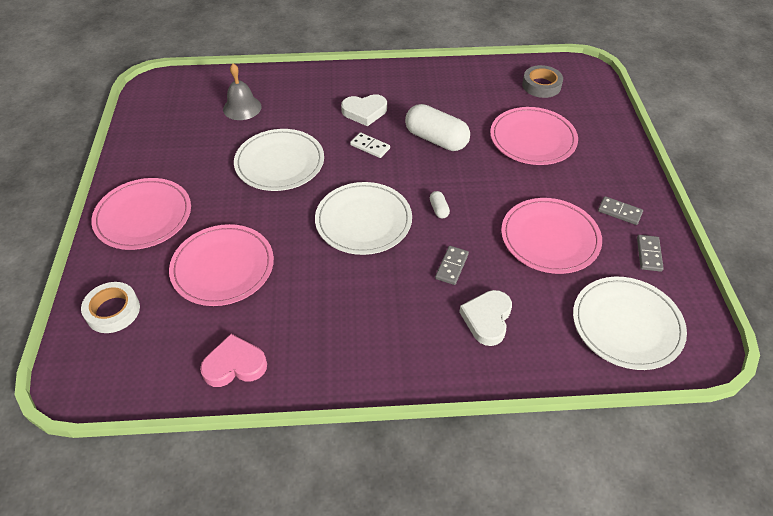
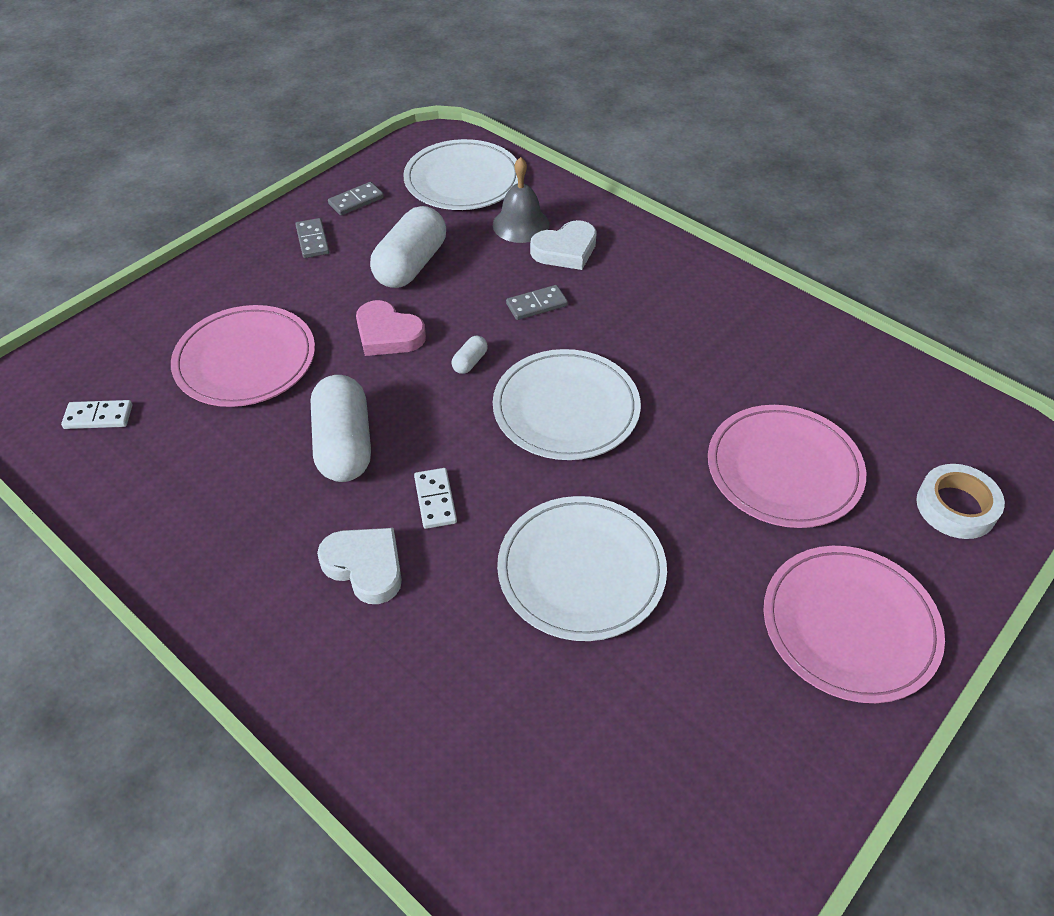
camera: 135 degrees left, 0 degrees up
pink heart [200,334,267,387] -> pink heart moved to [356,300,426,356]
grey bell [223,64,262,120] -> grey bell moved to [493,157,549,243]
pink plate [501,198,602,274] -> white capsule [370,206,446,288]
grey tape [522,65,563,98] -> white domino [61,400,132,429]

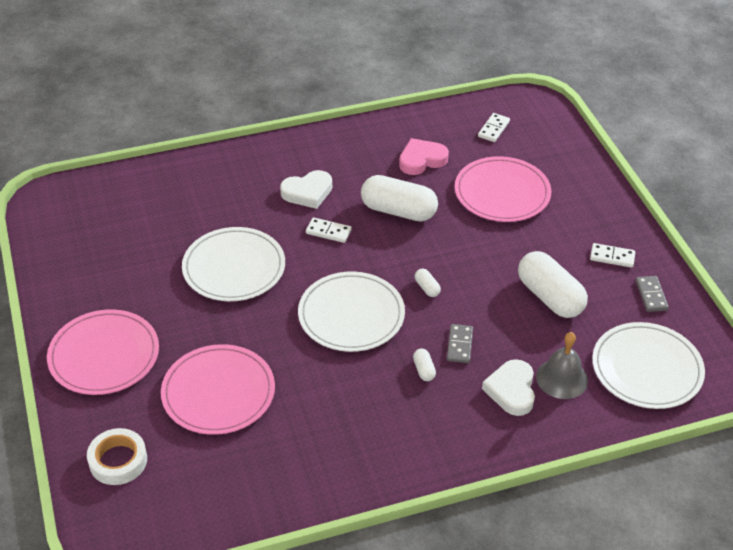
camera: 120 degrees right, 5 degrees down
grey domino [295,218,329,258] -> white domino [590,243,635,268]
pink heart [356,300,426,356] -> pink heart moved to [399,138,449,175]
none -> white capsule [413,349,436,381]

